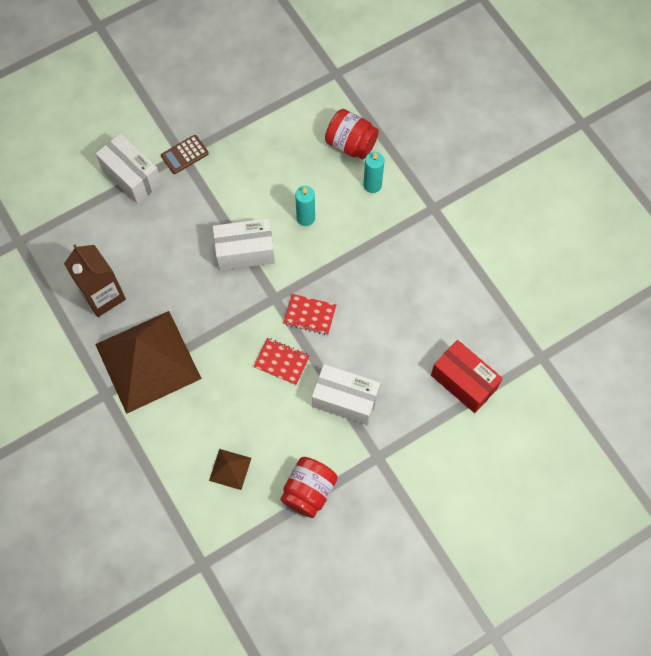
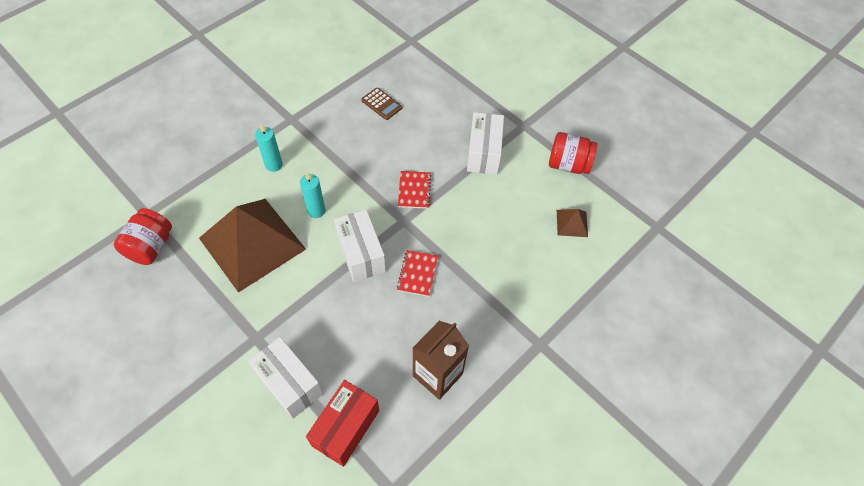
camera: 105 degrees left, 10 degrees down
brown pyramid [95,311,202,414] -> brown pyramid moved to [199,199,306,293]
white box [96,133,162,204] -> white box turned 75 degrees counterclockwise [248,337,323,419]
brown calculator [161,135,209,174] -> brown calculator moved to [361,88,402,120]
red notebook [253,338,310,385] -> red notebook moved to [397,250,438,297]
red jar [325,109,379,159] -> red jar moved to [114,208,172,265]
red box [431,340,503,413] -> red box moved to [306,380,379,467]

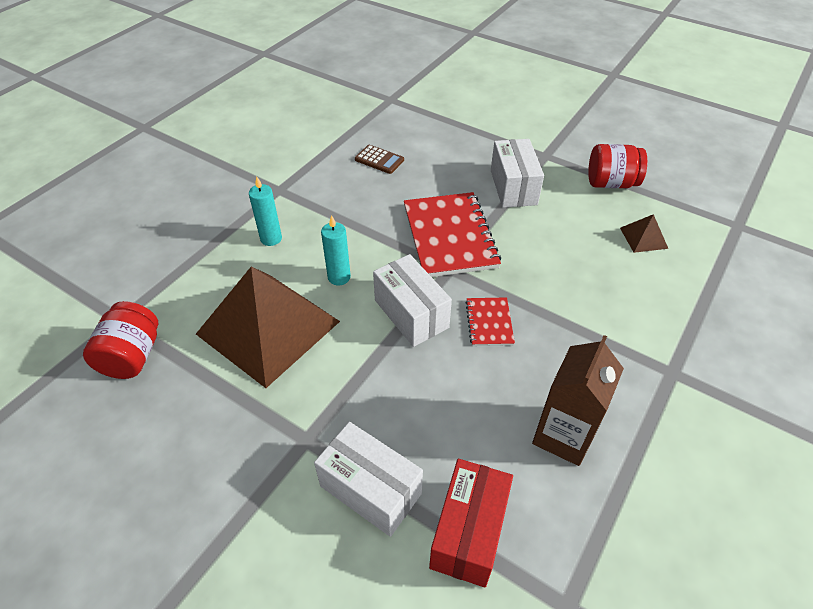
camera: 10 degrees left, 10 degrees down
red notebook [398,171,431,209] -> red notebook [404,192,501,277], size x2.04

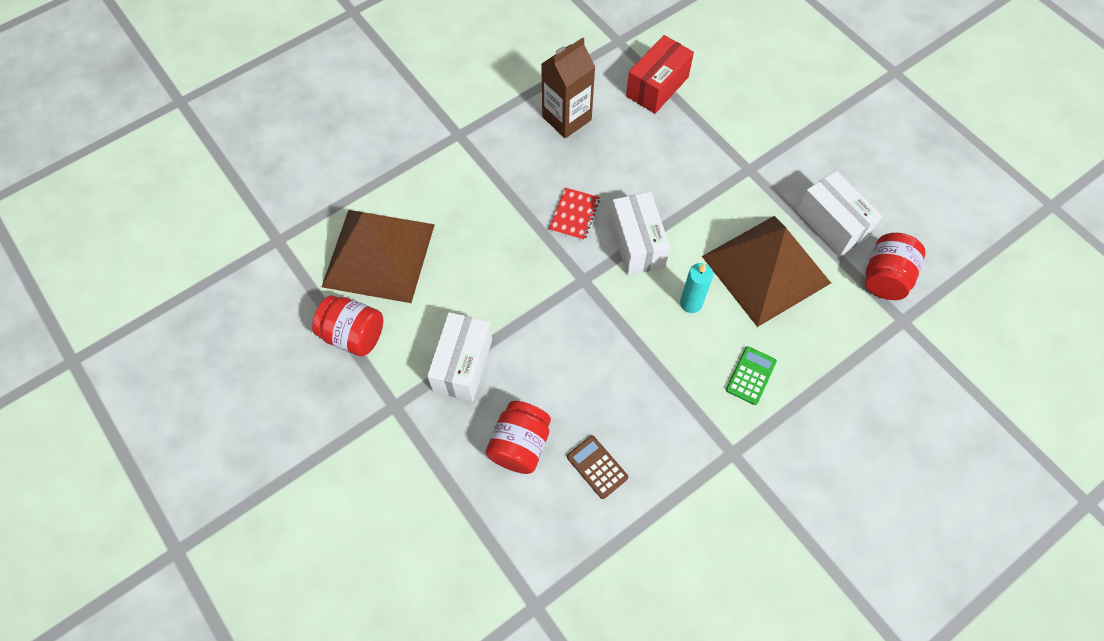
camera: 160 degrees left, 15 degrees up
turquoise candle [249,176,282,246] -> green calculator [726,346,777,405]
white box [314,422,423,537] -> white box moved to [797,171,882,256]
red notebook [404,192,501,277] -> none
brown pyramid [620,214,668,253] -> brown pyramid [322,210,435,303], size x2.47
none -> red jar [486,401,551,474]

